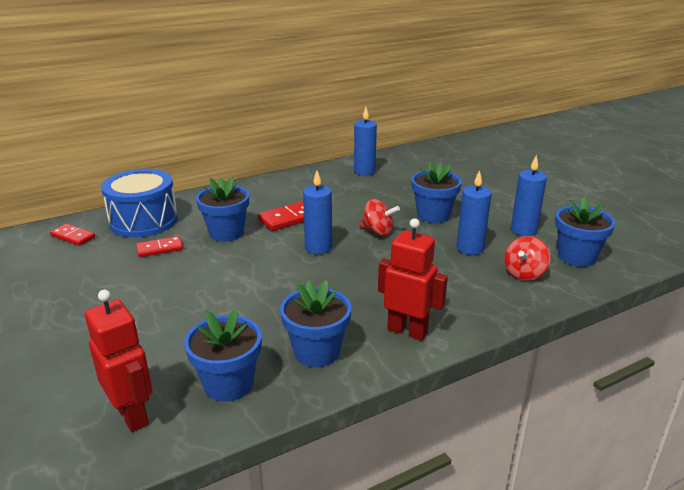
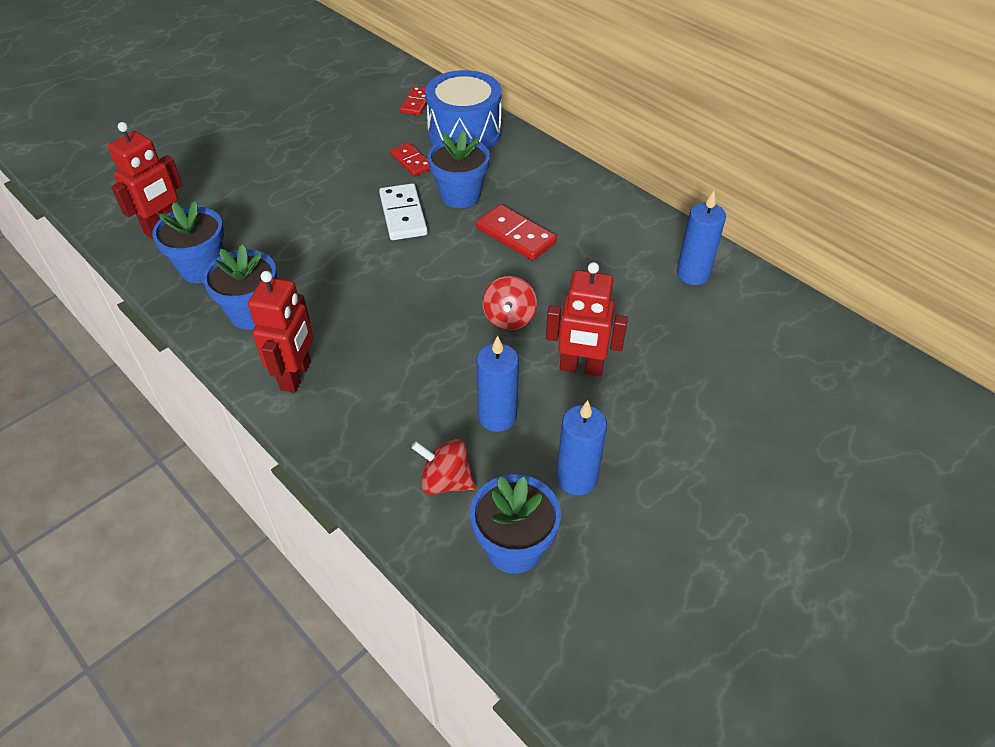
camera: 75 degrees right, 20 degrees up
blue candle [303,171,332,254] -> none
blue flower pot [411,161,462,223] -> red robot [546,262,628,376]
none -> white domino [379,183,428,240]

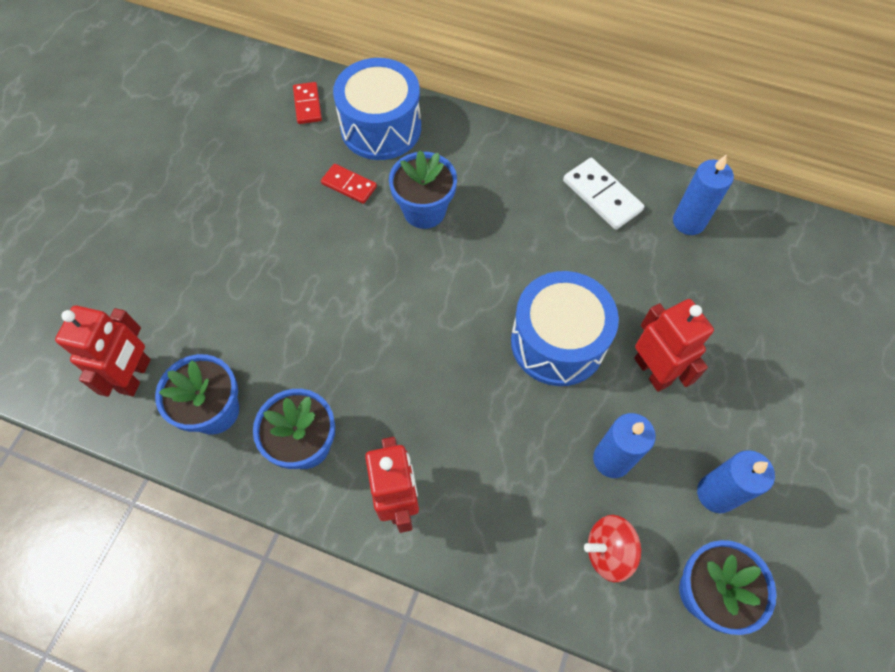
camera: 25 degrees left, 15 degrees up
white domino [379,183,428,240] -> white domino moved to [563,158,644,230]
red domino [476,204,557,261] -> none
red spinning top [483,276,537,330] -> blue drum [511,271,619,386]
red robot [546,262,628,376] -> red robot turned 105 degrees counterclockwise [634,299,714,392]

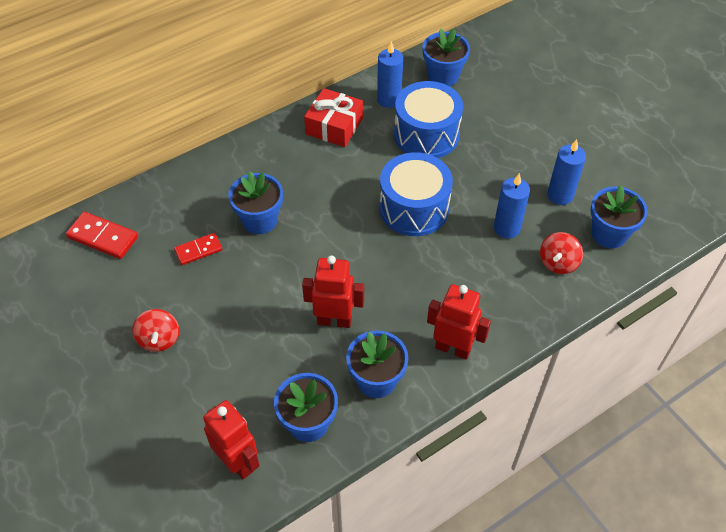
camera: 55 degrees left, 10 degrees down
red domino [293,82,322,124] -> red domino [66,212,138,259], size x1.51
blue drum [333,58,421,160] -> blue drum moved to [394,81,463,158]
white domino [563,158,644,230] -> red gift [304,88,363,147]
red robot [634,299,714,392] -> red robot moved to [302,256,364,328]
none -> red spinning top [132,309,179,352]
none -> blue flower pot [422,29,470,86]

